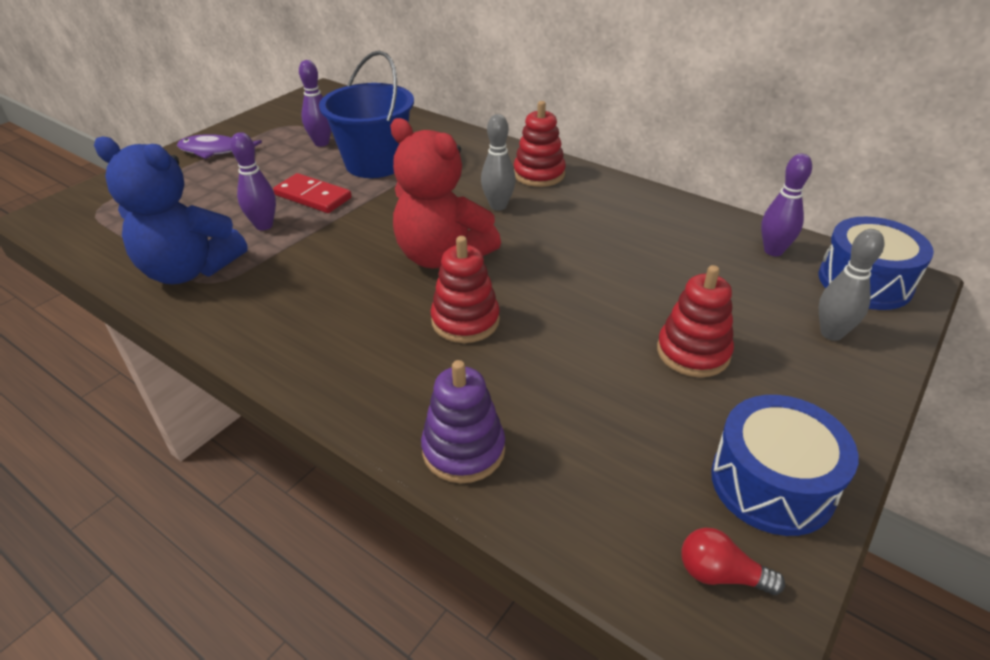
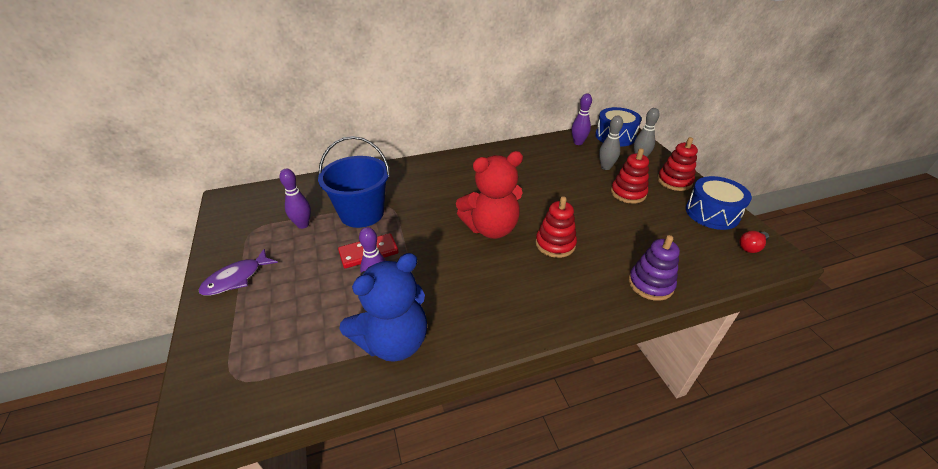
camera: 55 degrees left, 0 degrees up
grey bowling pin [481,114,516,210] -> grey bowling pin moved to [599,116,623,170]
red stacking toy [514,101,566,187] -> red stacking toy moved to [657,137,698,191]

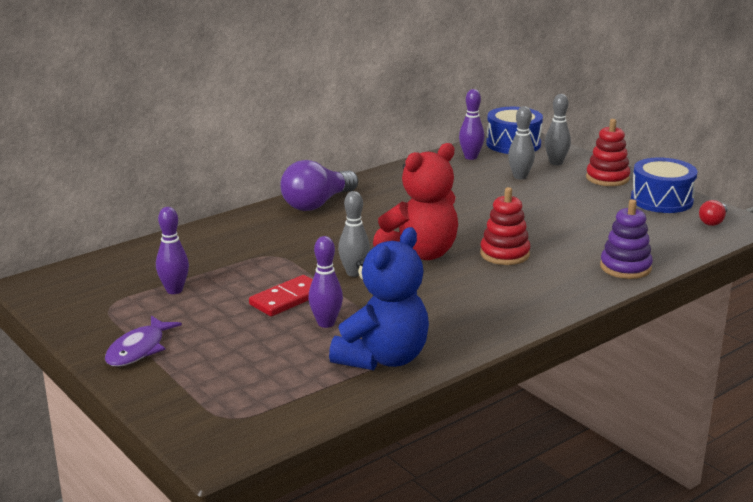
camera: 20 degrees left, 15 degrees down
blue bucket [318,136,390,228] -> none
red stacking toy [611,148,649,204] -> none
none -> purple light bulb [280,160,358,211]
none -> grey bowling pin [338,191,370,277]

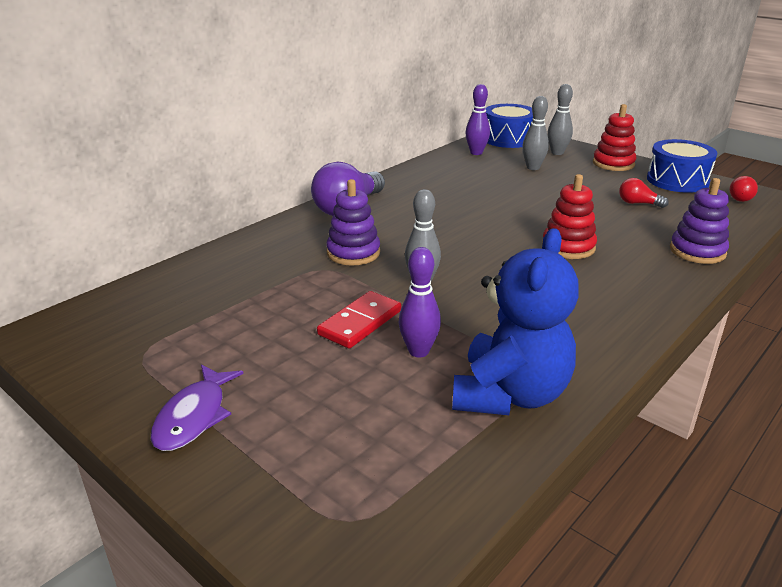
camera: 10 degrees left, 5 degrees up
purple bowling pin [156,207,189,294] -> none
red teddy bear [373,143,458,260] -> none
none -> purple stacking toy [326,179,380,266]
none -> red light bulb [619,178,669,208]

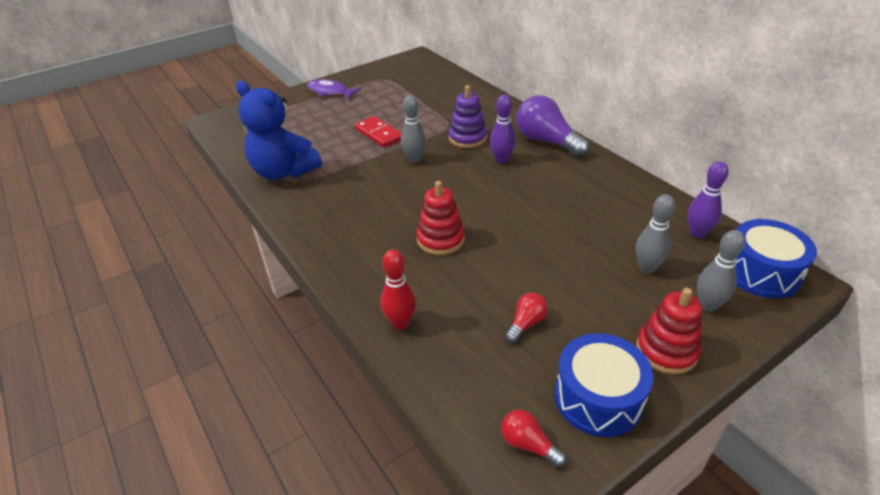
camera: 105 degrees right, 10 degrees up
purple bowling pin [399,247,441,357] -> purple bowling pin moved to [490,94,516,163]
purple stacking toy [670,178,729,264] -> red bowling pin [381,249,416,330]

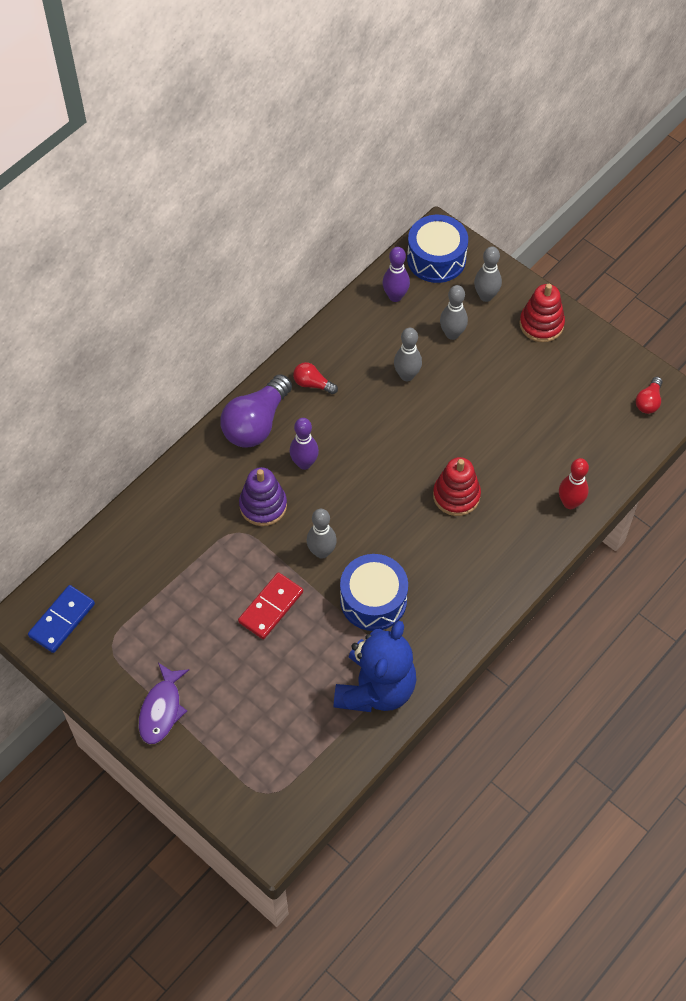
camera: 105 degrees left, 20 degrees up
red light bulb [505,292,548,343] -> red light bulb moved to [293,362,338,394]
blue drum [555,333,654,437] -> blue drum moved to [340,554,408,631]
none -> blue domino [28,585,95,653]
none -> grey bowling pin [394,328,422,381]

